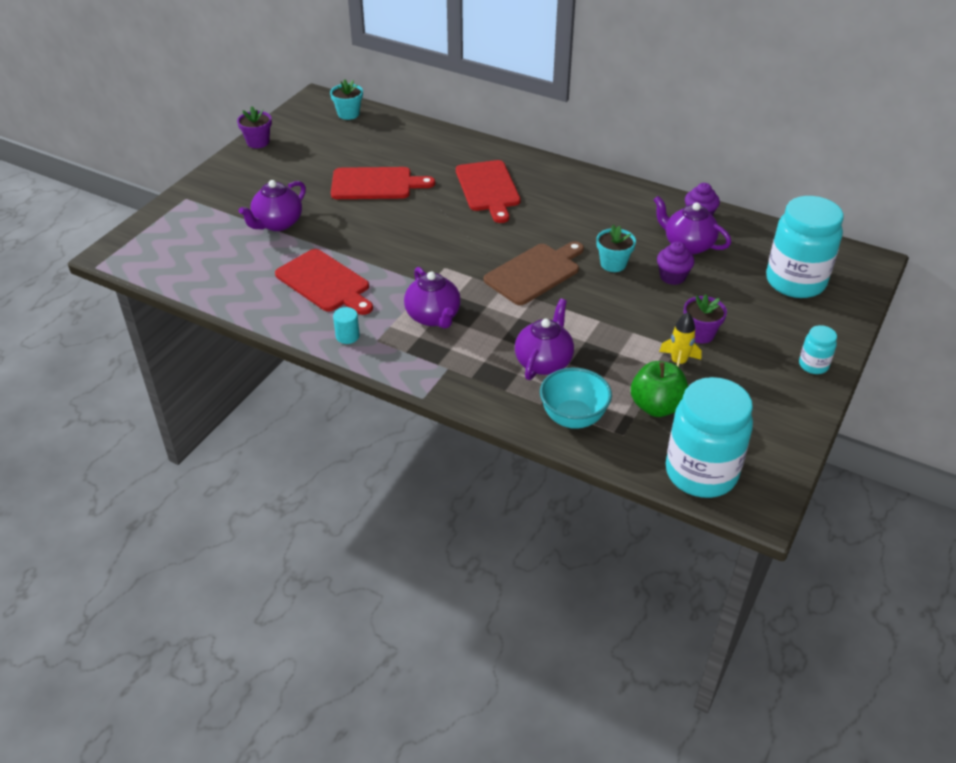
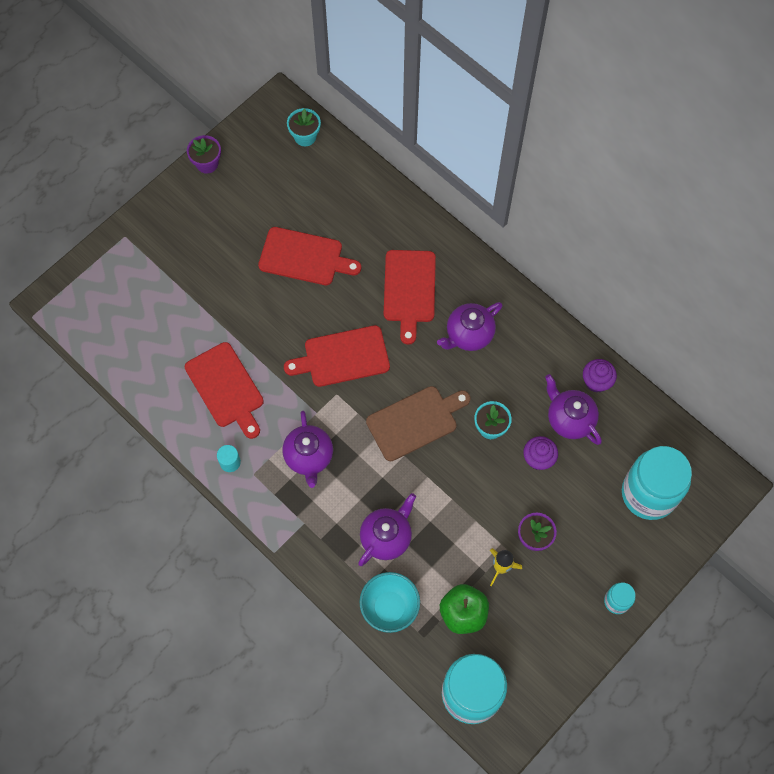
camera: 15 degrees right, 25 degrees up
purple teapot [239,180,306,231] -> purple teapot moved to [437,302,503,351]
none -> red cutting board [284,325,390,387]

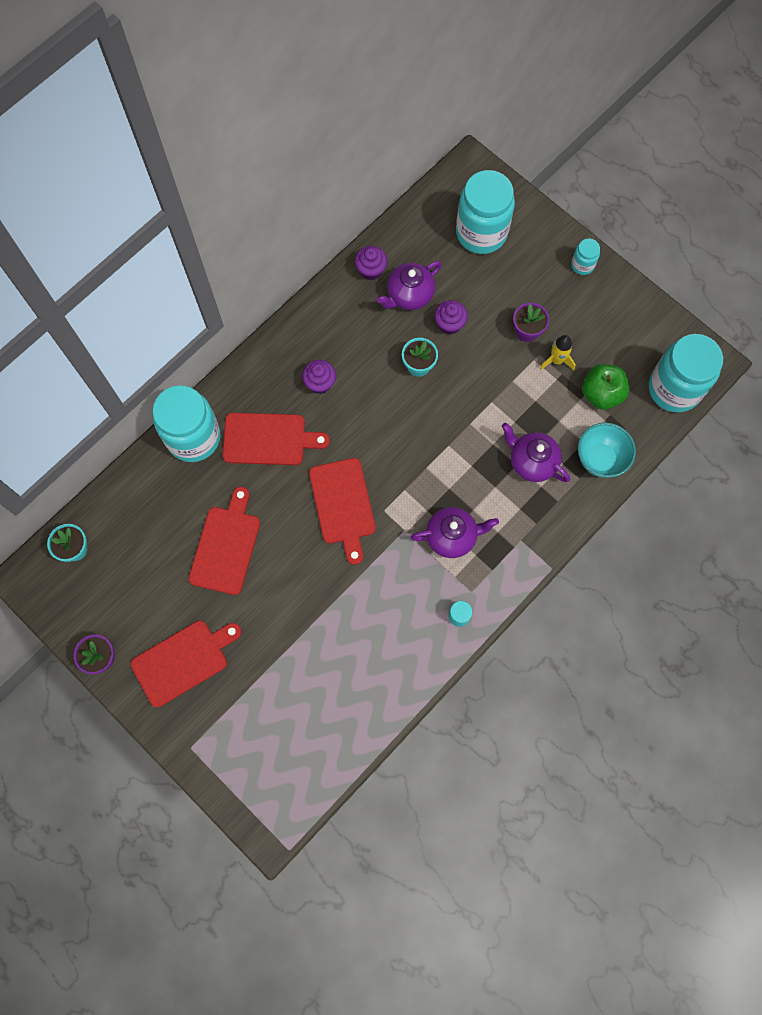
camera: 90 degrees left, 5 degrees up
red cutting board [185,342,264,439] -> red cutting board moved to [130,620,242,707]
brown cutting board [366,386,471,461] -> none
purple teapot [437,302,503,351] -> purple cupcake [302,360,336,394]
none -> turquoise jar [153,385,220,462]

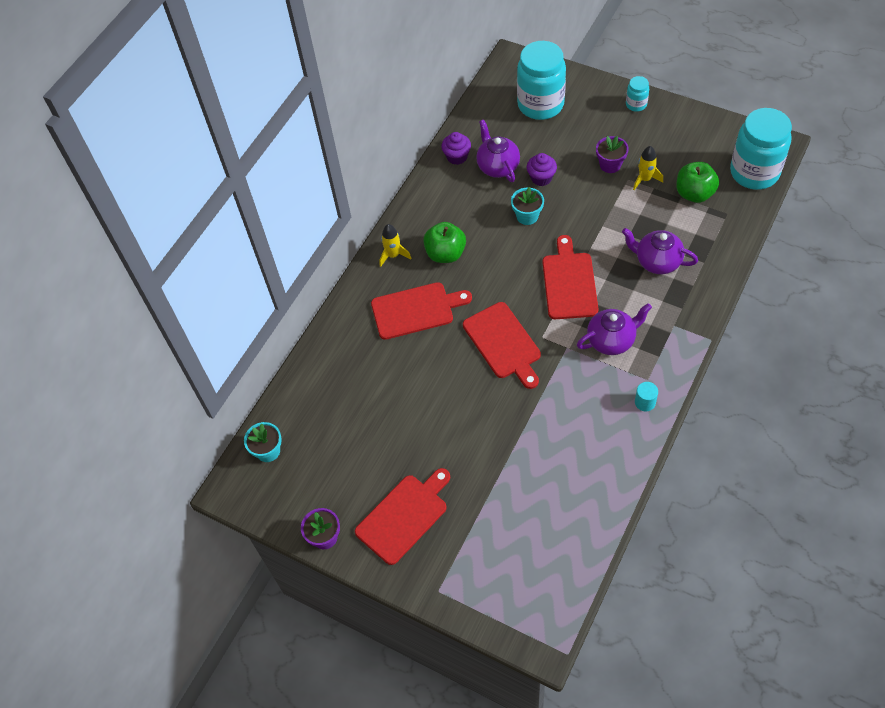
camera: 10 degrees left, 15 degrees down
turquoise jar [153,385,220,462] -> none
red cutting board [189,487,260,595] -> red cutting board moved to [543,235,599,319]
purple cupcake [302,360,336,394] -> green apple [423,222,466,263]
purple teapot [377,261,442,310] -> purple teapot turned 120 degrees clockwise [476,120,520,182]
turquoise bowl [578,423,636,478] -> none
none -> yellow rocket [379,224,411,267]

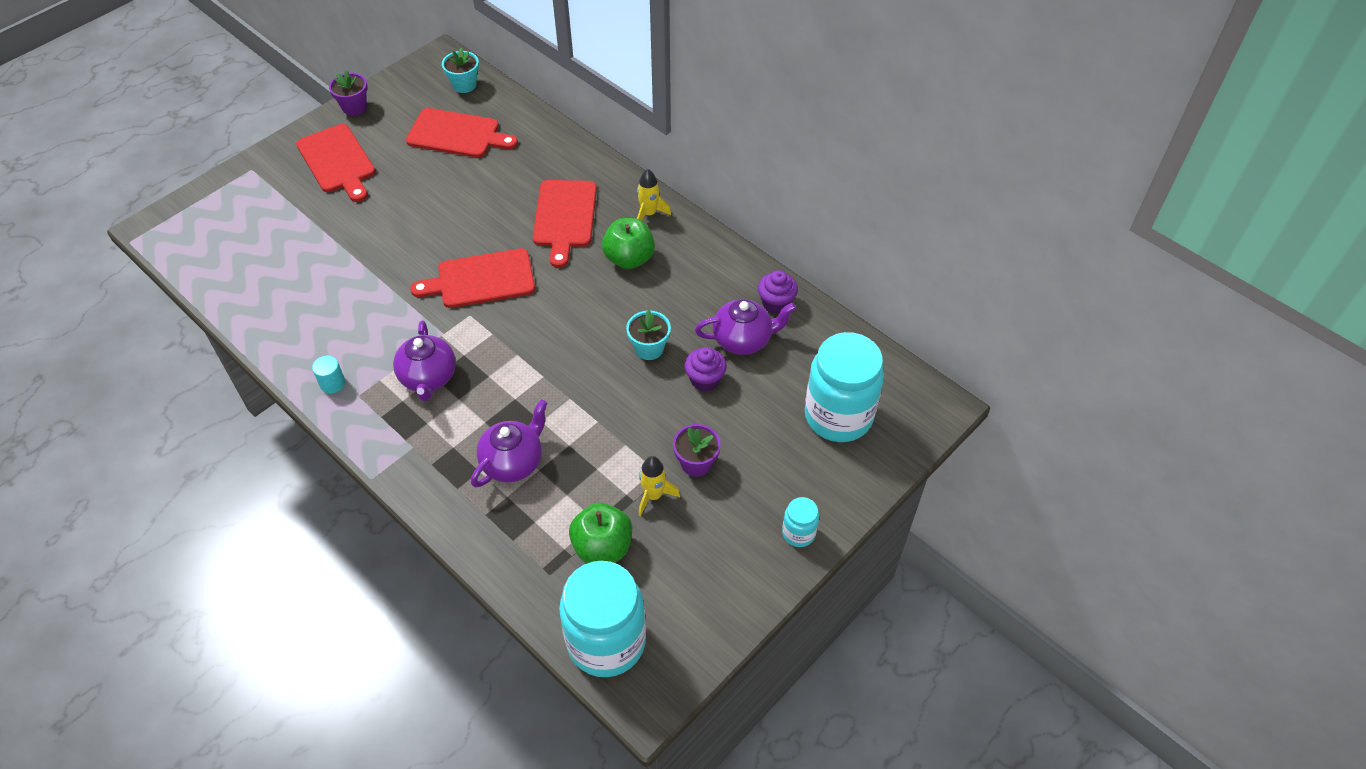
camera: 100 degrees right, 5 degrees down
red cutting board [543,235,599,319] -> red cutting board moved to [406,108,518,158]

